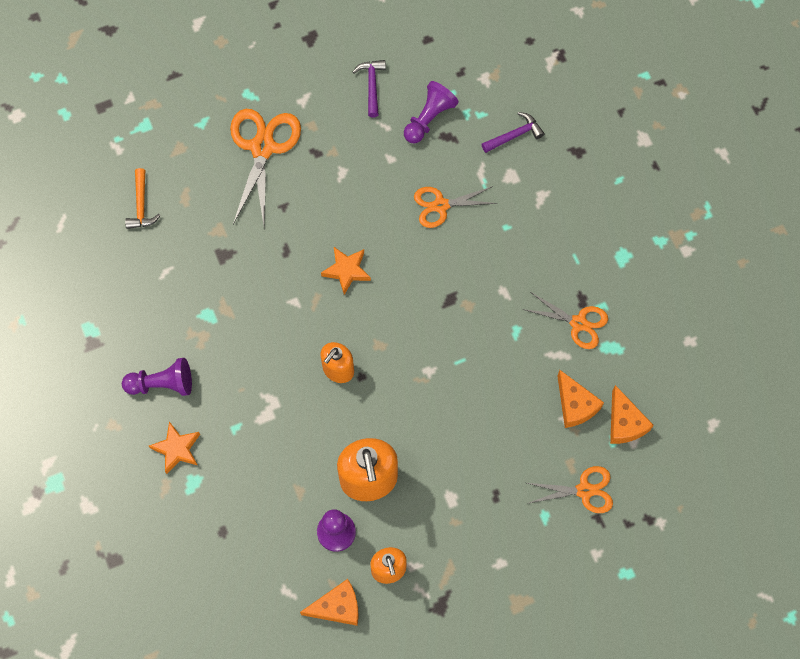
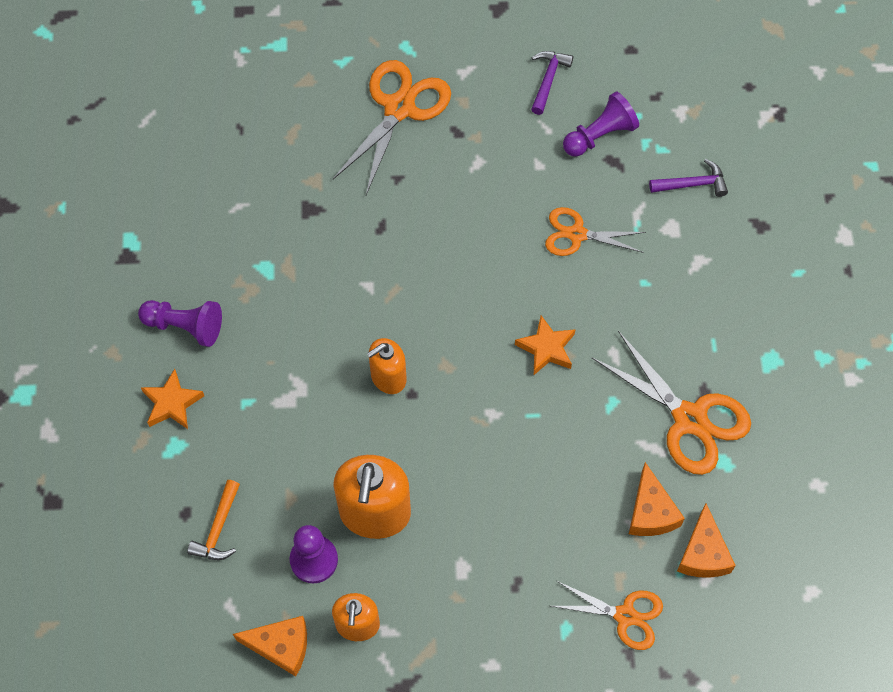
camera: 20 degrees right, 5 degrees down
orange hammer [125,168,161,229] -> orange hammer moved to [187,480,240,560]
orange star [321,247,371,295] -> orange star moved to [515,315,576,375]
orange scissors [522,292,608,349] -> orange scissors [592,331,751,475], size x1.61

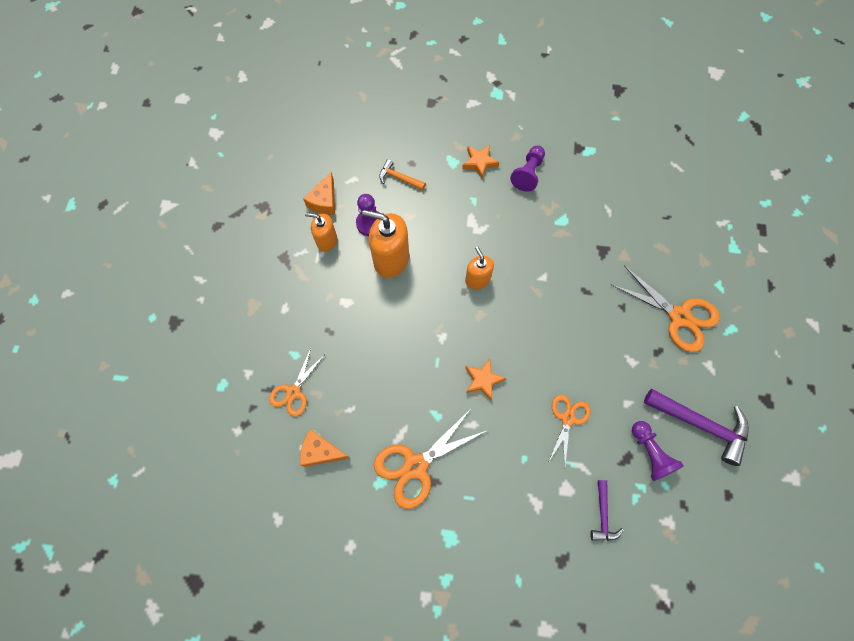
camera: 100 degrees right, 5 degrees up
purple hammer [531,51,573,115] -> purple hammer [644,389,749,466], size x1.87
orange cheese [629,462,685,536] -> none

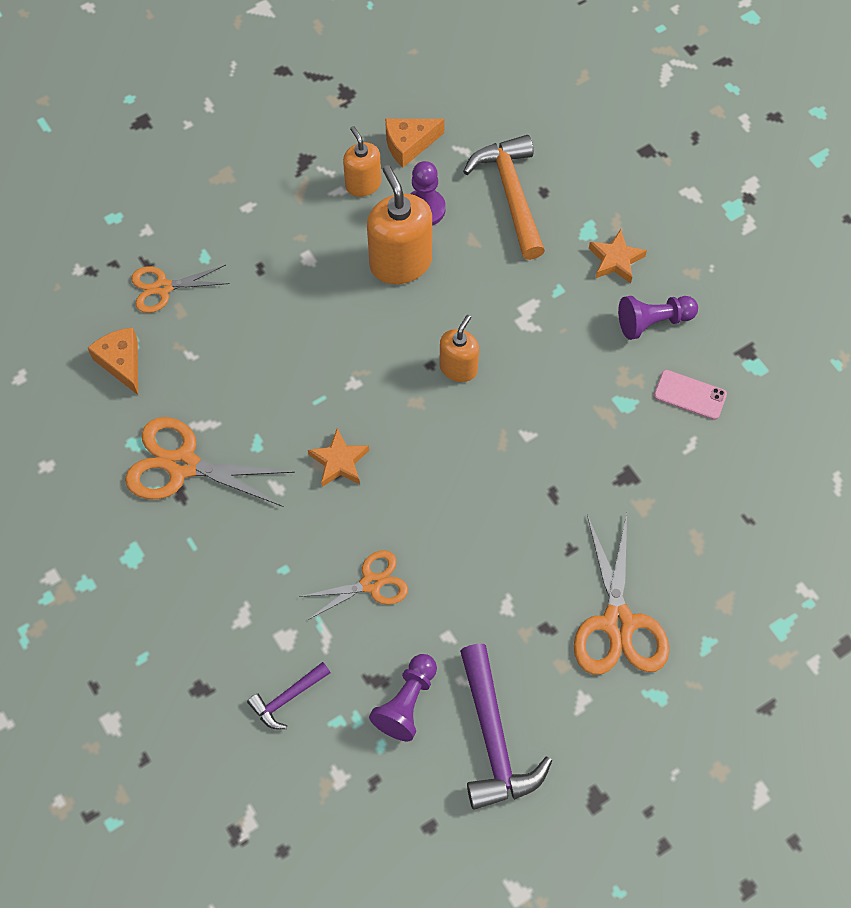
camera: 50 degrees right, 5 degrees down
orange hammer [379,159,426,190] -> orange hammer [463,135,545,260], size x1.87
none -> pink phone [654,370,727,420]

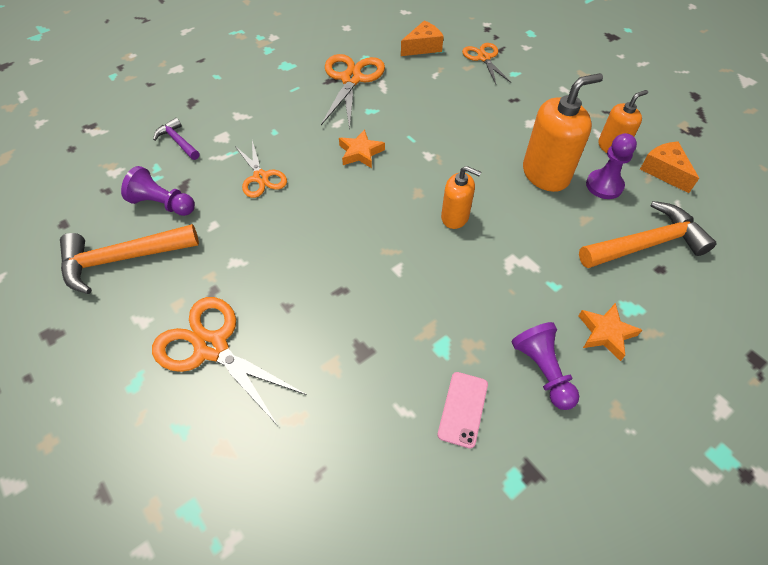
camera: 85 degrees right, 10 degrees down
purple hammer [460,644,552,810] -> orange hammer [60,224,199,294]
orange scissors [574,514,669,675] -> orange scissors turned 45 degrees clockwise [152,297,307,426]

